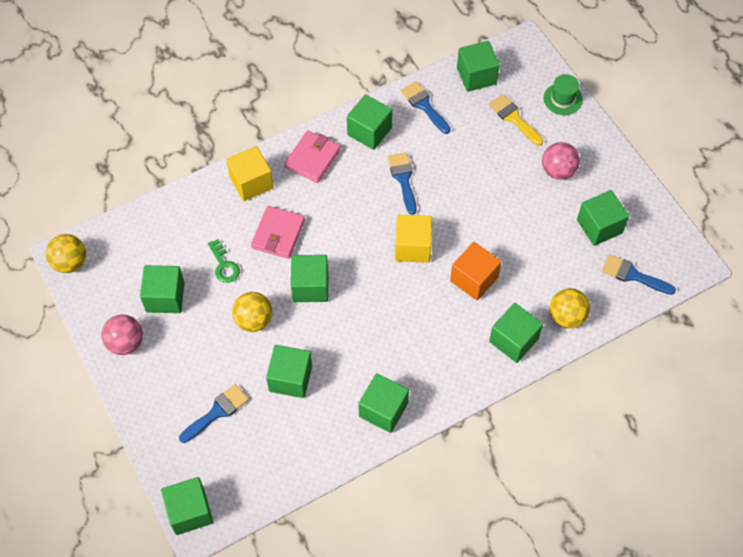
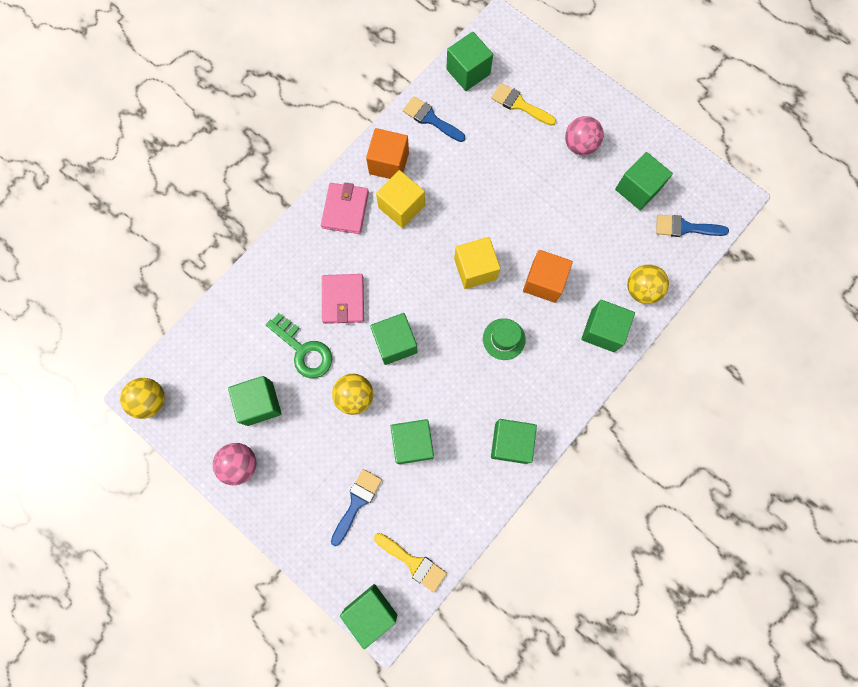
camera: 20 degrees left, 15 degrees up
green key [208,239,240,283] -> green key [266,313,332,378], size x1.53
yellow cube [226,146,273,201] -> yellow cube moved to [376,170,425,228]
green cube [347,94,392,150] -> orange cube [366,128,409,179]
blue brush [388,152,417,215] -> none
green hat [543,74,583,115] -> green hat moved to [483,318,526,360]
none -> yellow brush [374,533,447,592]

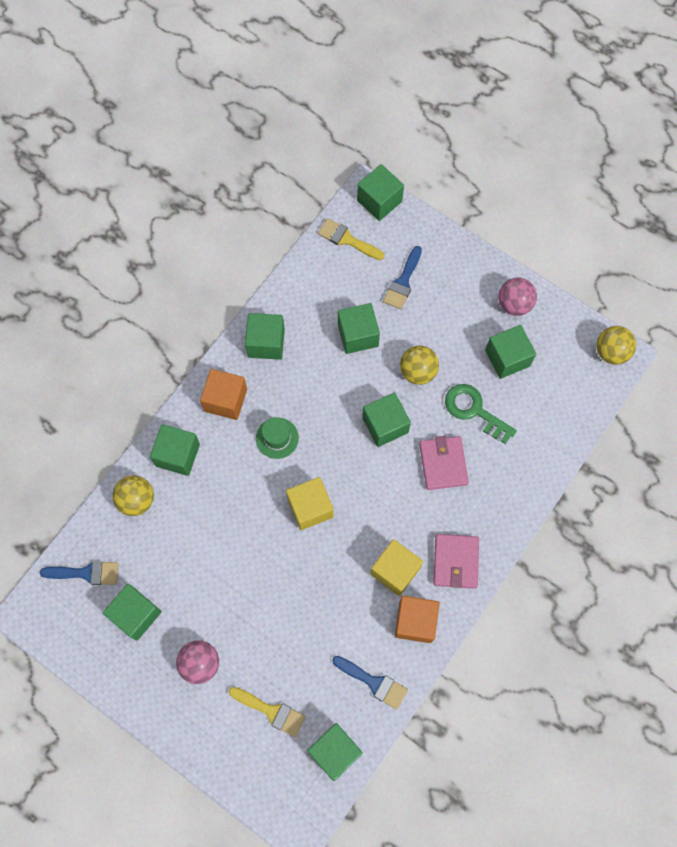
camera: 175 degrees right, 5 degrees down
orange cube [523,250,573,303] -> orange cube moved to [200,369,247,420]

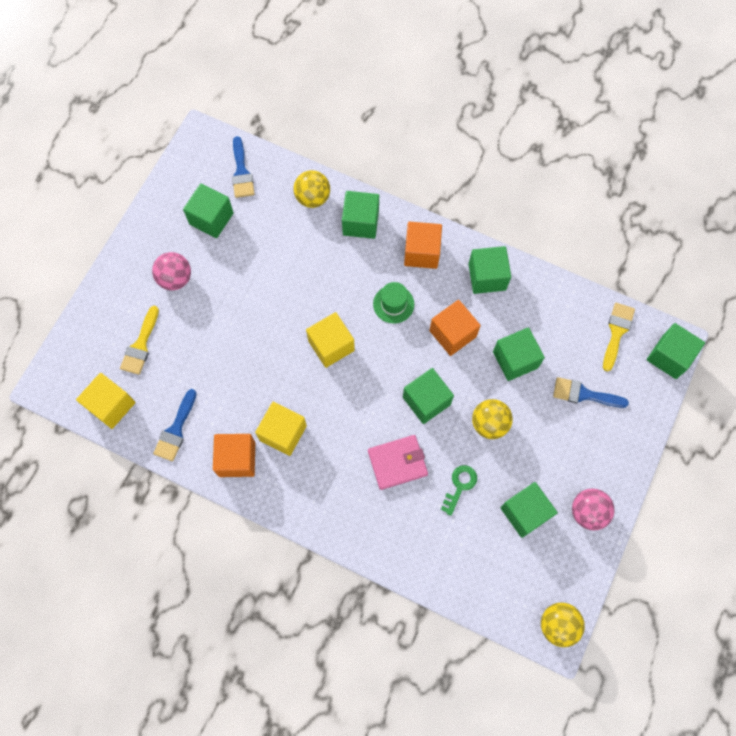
camera: 80 degrees right, 0 degrees up
green cube [307,723,363,781] -> yellow cube [76,373,135,429]
pink wallet [433,534,479,589] -> none
green key [445,384,517,444] -> green key [441,465,477,516], size x0.65
none -> orange cube [429,300,481,356]

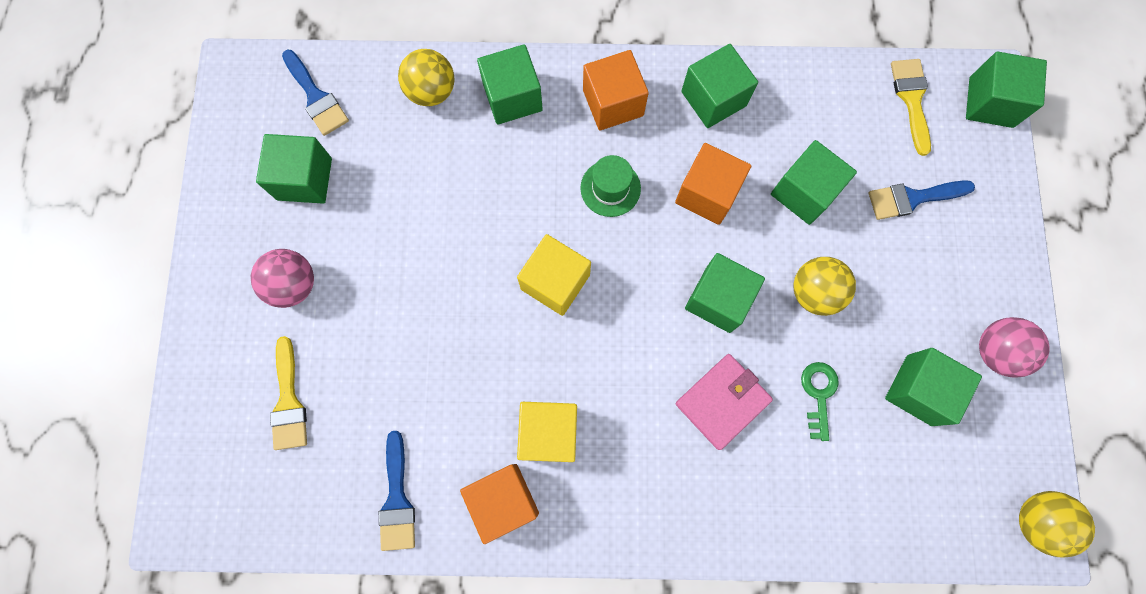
camera: 25 degrees left, 5 degrees up
yellow cube [76,373,135,429] -> none

